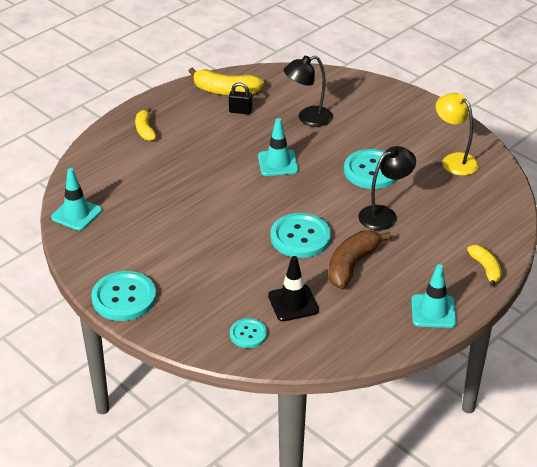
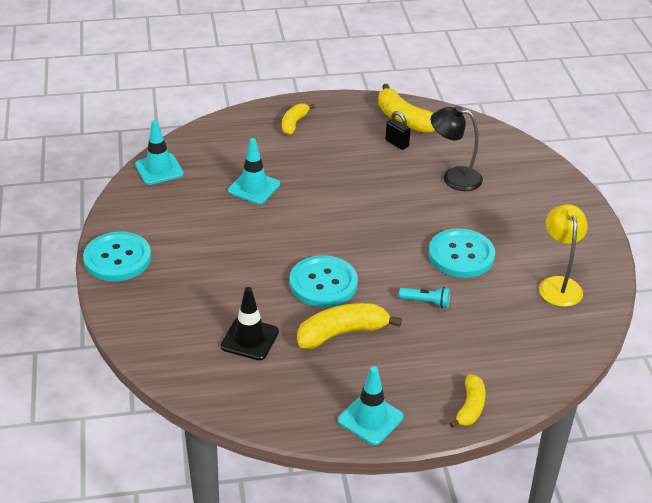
camera: 35 degrees right, 0 degrees up
turquoise button [230,318,267,348] -> none
turquoise traffic cone [258,118,299,176] -> turquoise traffic cone moved to [228,138,280,204]
brown banana [328,230,392,288] -> yellow banana [297,303,402,349]
black lamp [358,146,416,230] -> turquoise flashlight [399,287,450,308]

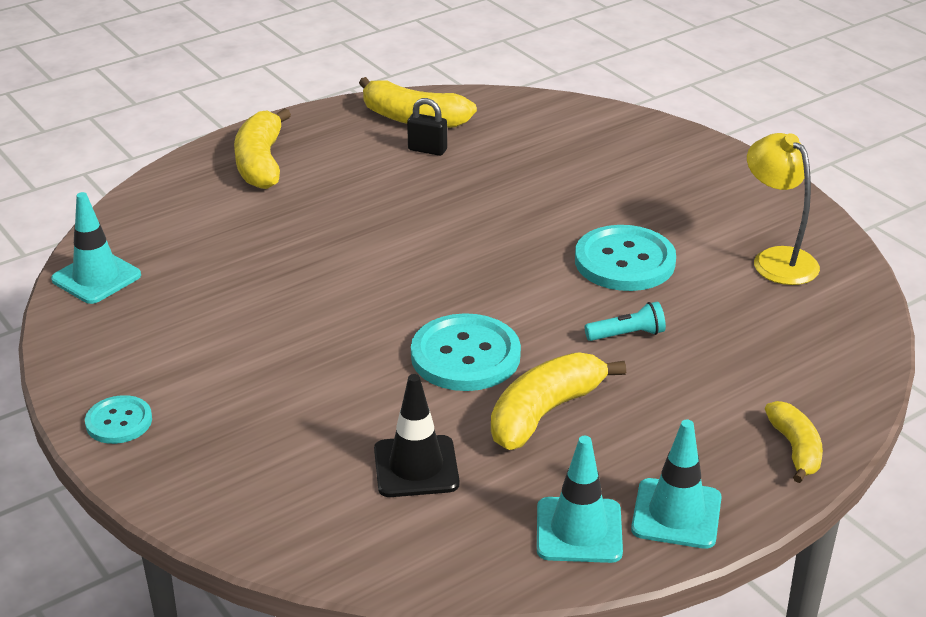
camera: 25 degrees left, 5 degrees down
turquoise button [83,231,151,281] -> turquoise button [85,395,152,444], size x0.56
turquoise traffic cone [228,138,280,204] -> turquoise traffic cone moved to [537,436,623,563]
yellow banana [282,103,315,135] -> yellow banana [234,108,291,189], size x1.60
black lamp [430,106,483,191] -> none

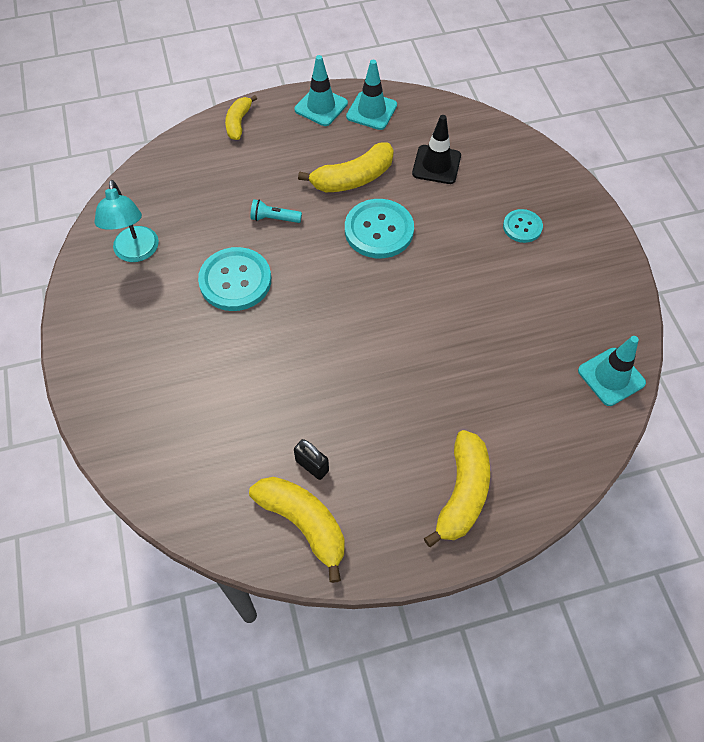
camera: 160 degrees left, 25 degrees up
turquoise button [85,395,152,444] -> turquoise button moved to [503,209,543,243]
yellow lamp [747,133,820,285] -> turquoise lamp [95,180,159,262]

